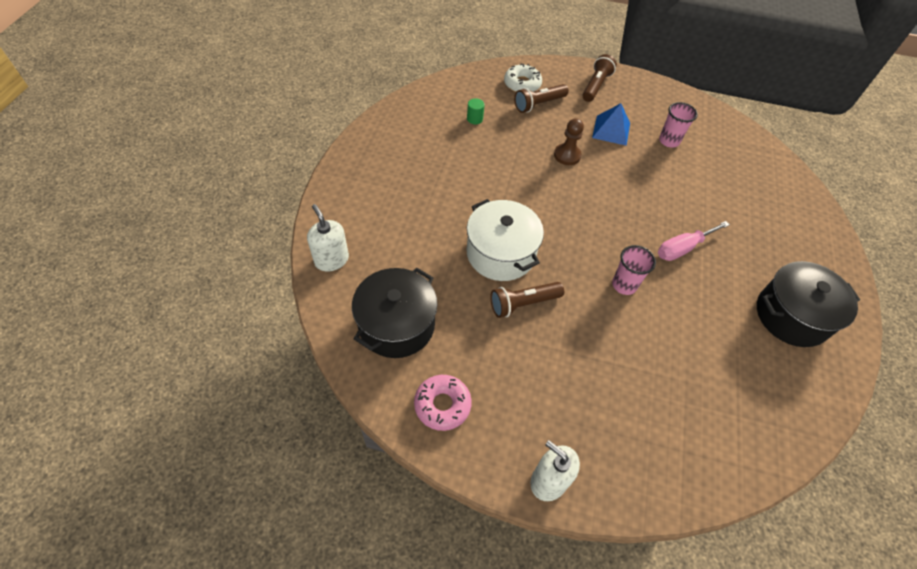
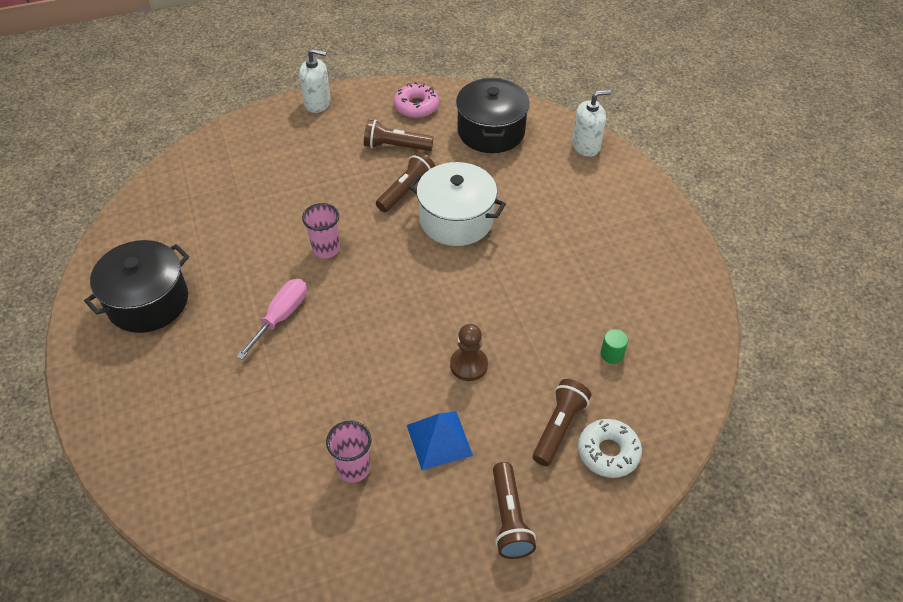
camera: 150 degrees right, 5 degrees down
white soap dispenser [307,204,349,272] -> white soap dispenser turned 45 degrees counterclockwise [572,90,611,157]
none -> brown flashlight [364,120,434,151]

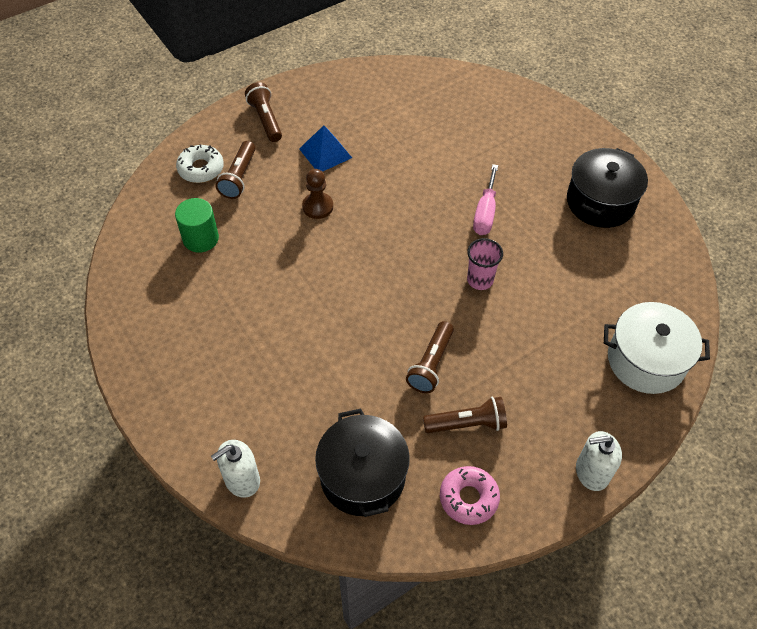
camera: 165 degrees right, 5 degrees up
pink cup [326,421,372,483] -> none
white pot [409,162,506,246] -> white pot moved to [604,302,710,394]
green cylinder [600,329,628,364] -> green cylinder [175,198,219,253], size x1.79

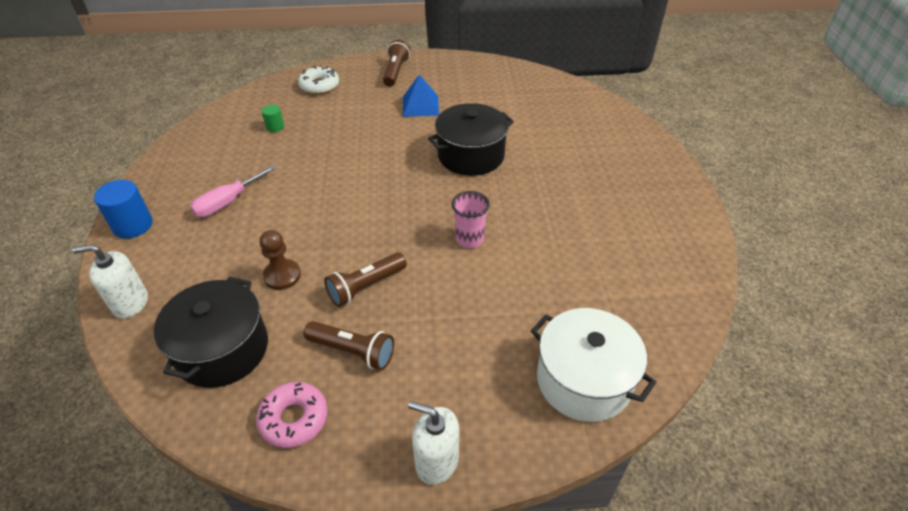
camera: 30 degrees right, 10 degrees down
green cylinder [175,198,219,253] -> green cylinder [262,105,284,132], size x0.56
brown flashlight [216,141,256,199] -> none
brown pawn [302,169,333,219] -> brown pawn moved to [260,230,301,290]
pink screwdriver [473,164,498,235] -> pink screwdriver moved to [190,165,276,217]
black pot [567,148,648,228] -> black pot moved to [428,103,514,176]
none -> blue cylinder [94,180,153,238]

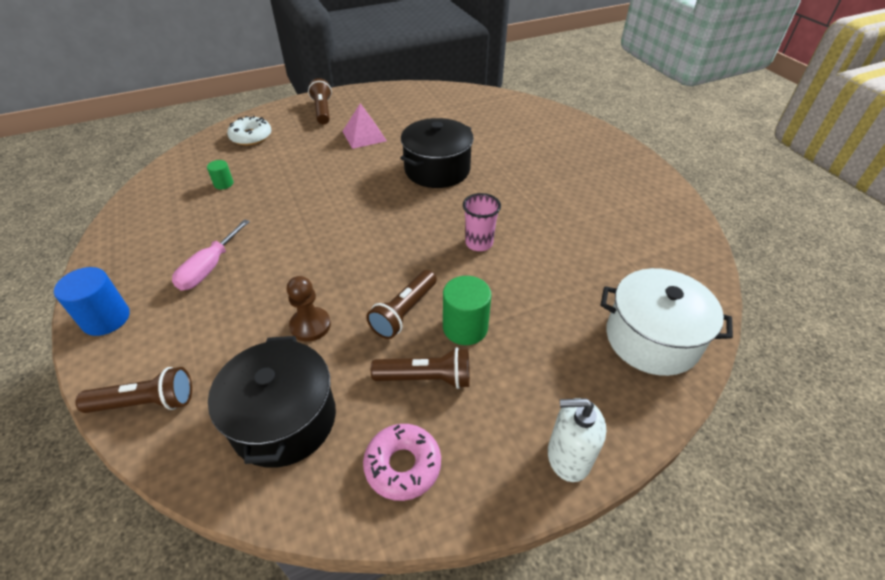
camera: 20 degrees left, 0 degrees up
white soap dispenser [72,244,148,319] -> brown flashlight [75,367,192,413]
blue pyramid [403,74,439,117] -> pink pyramid [342,103,387,149]
none -> green cylinder [443,276,492,345]

